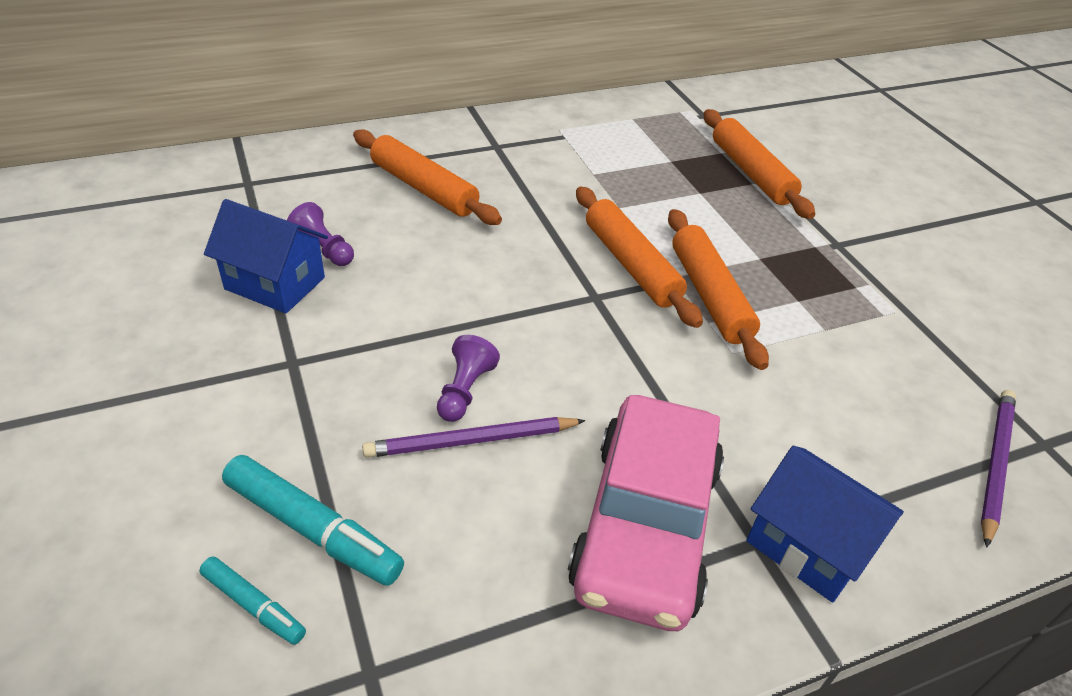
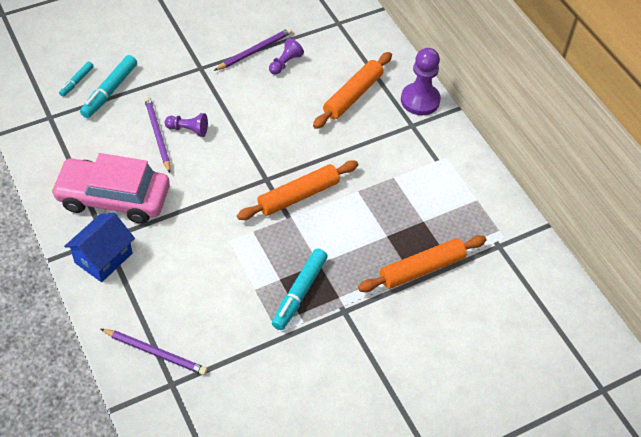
camera: 85 degrees right, 10 degrees up
blue house [204,199,328,313] -> purple pencil [214,28,292,71]
orange rolling pin [668,209,769,370] -> none
none -> turquoise marker [272,248,328,330]
none -> purple pawn [401,48,441,115]

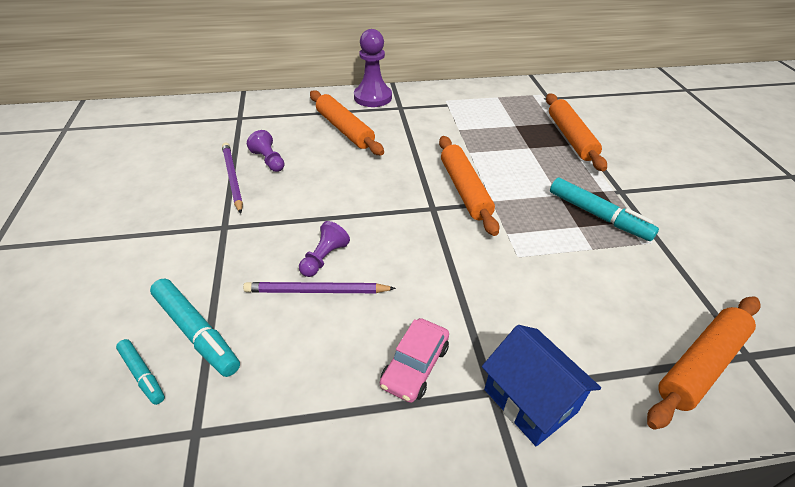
camera: 70 degrees left, 10 degrees down
pink car [51,153,170,224] -> pink car [380,318,449,403], size x0.50
purple pencil [101,329,207,375] -> orange rolling pin [647,296,760,430]

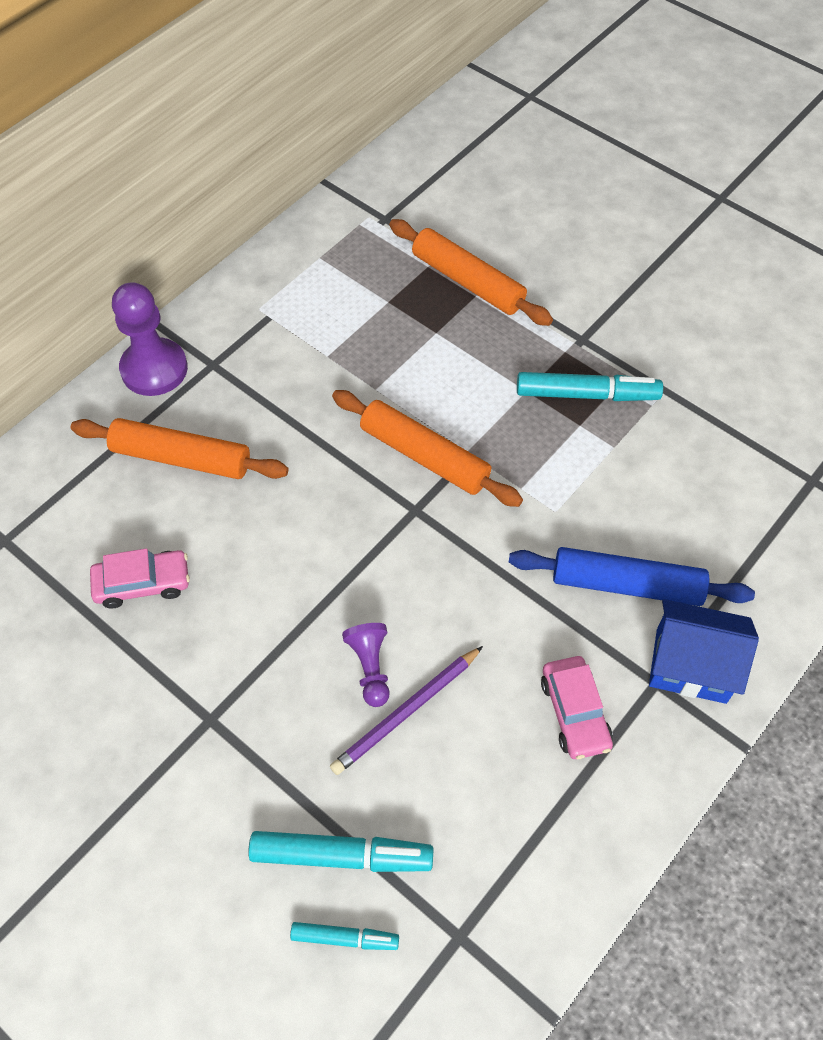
camera: 40 degrees left, 15 degrees up
purple pencil [222,143,243,214] -> none
purple pawn [247,130,284,172] -> pink car [90,548,190,609]
orange rolling pin [647,296,760,430] -> none
none -> blue rolling pin [509,547,755,606]

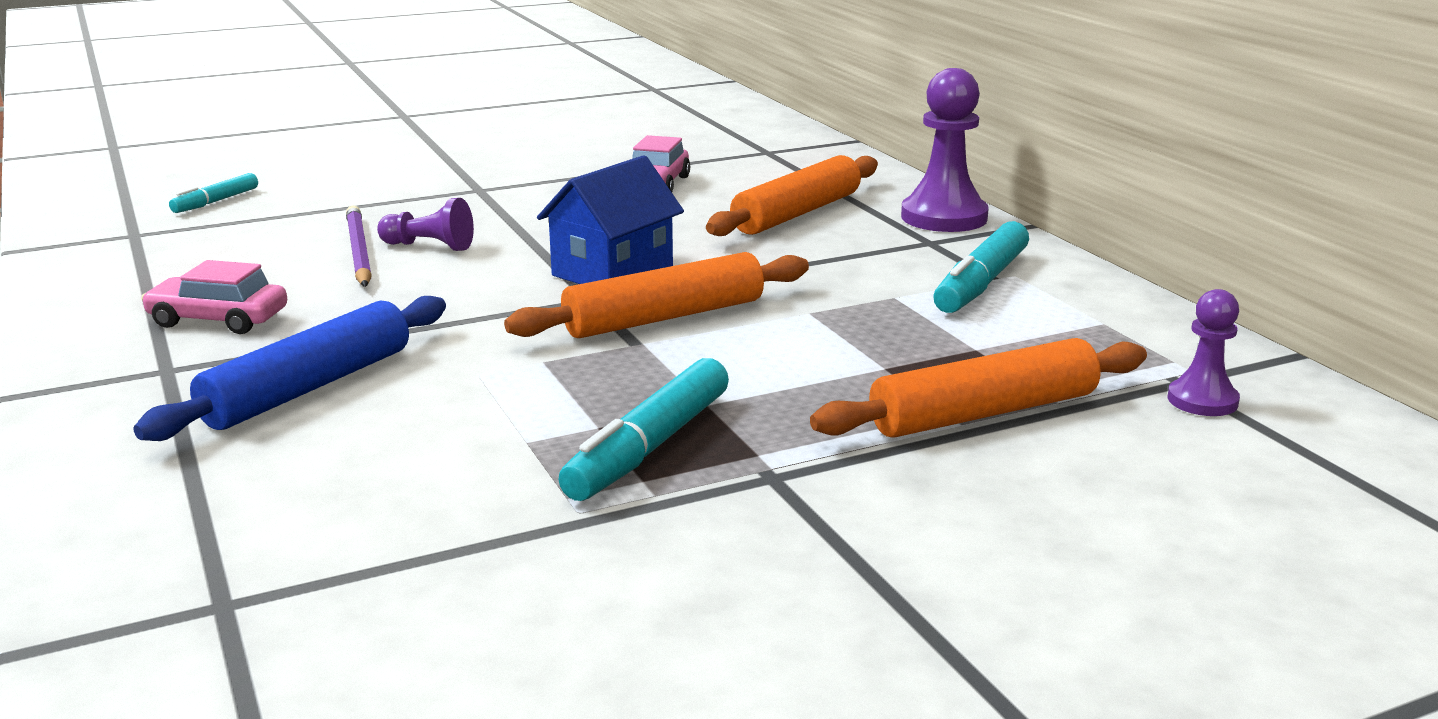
camera: 115 degrees right, 35 degrees down
turquoise marker [248,831,434,872] -> turquoise marker moved to [933,221,1029,313]
blue house [649,599,759,704] -> blue house moved to [537,155,684,284]
none -> purple pawn [1168,289,1240,416]

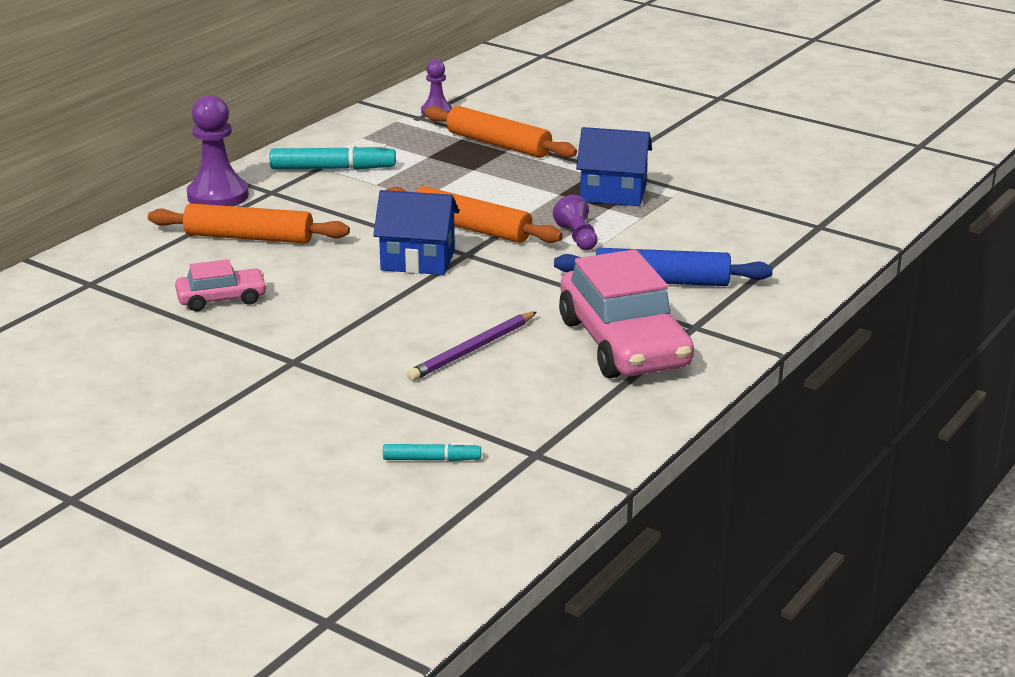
camera: 120 degrees left, 5 degrees up
pink car [141,260,287,334] -> pink car [559,249,694,378], size x1.98
purple pawn [377,198,474,251] -> purple pawn moved to [553,195,598,250]
turquoise marker [558,358,729,501] -> blue house [576,127,652,206]

